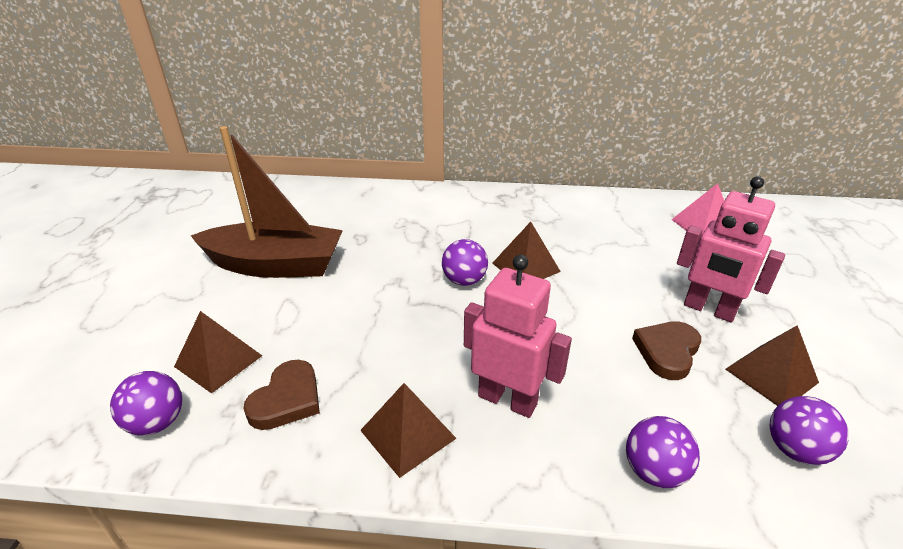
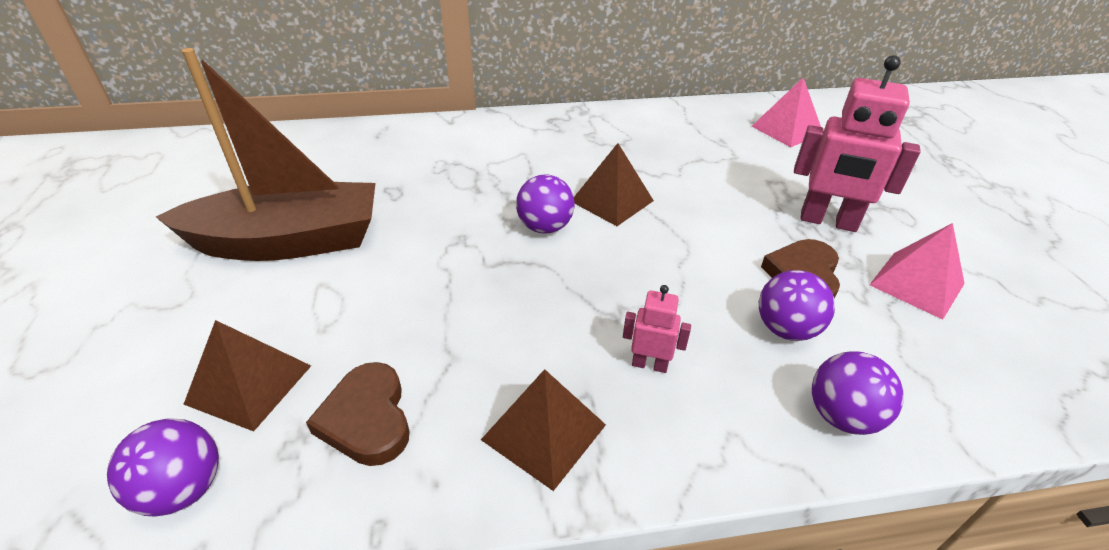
camera: 15 degrees left, 5 degrees up
brown heart [243,360,320,430] -> brown heart turned 150 degrees clockwise [306,362,410,466]
pink robot [464,255,572,418] -> pink robot [623,285,691,373], size x0.49
brown pyramid [725,325,819,406] -> pink pyramid [869,223,965,320]
purple ball [769,396,849,465] -> purple ball moved to [759,270,835,341]

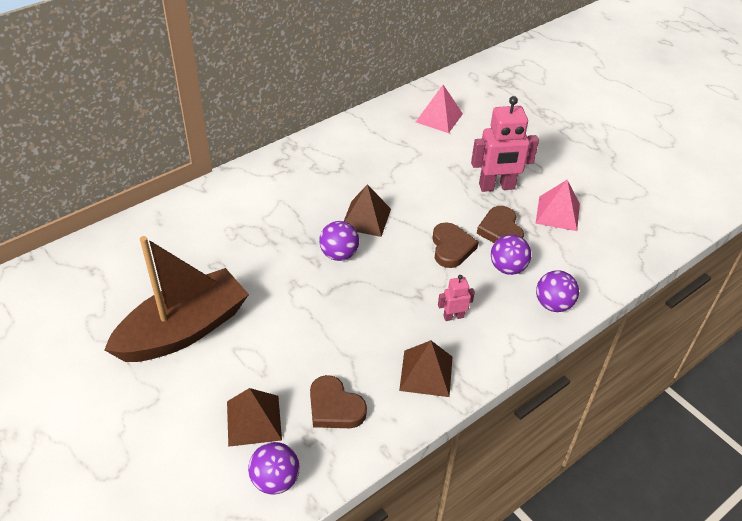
camera: 30 degrees left, 5 degrees up
none -> brown heart [432,222,479,268]

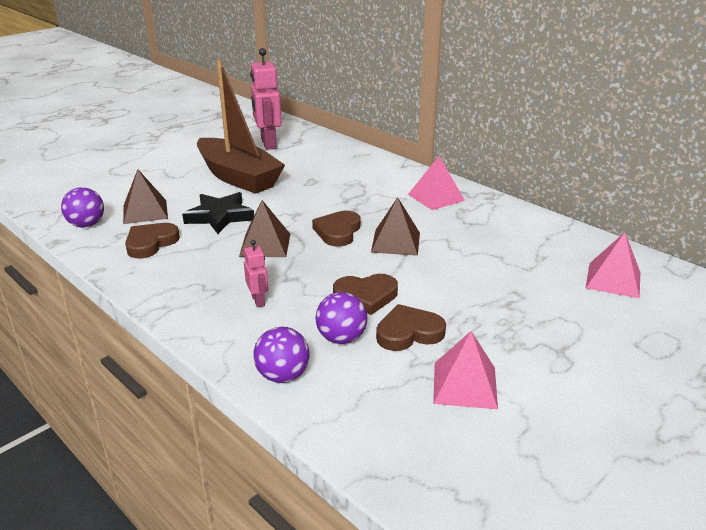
camera: 85 degrees right, 15 degrees down
purple ball [319,221,359,261] -> brown heart [312,211,361,247]
brown pyramid [399,340,452,397] -> brown pyramid moved to [239,200,290,257]
pink robot [471,96,539,192] -> pink robot moved to [250,48,282,150]
none -> black star [182,192,254,234]
none -> pink pyramid [408,156,465,210]

